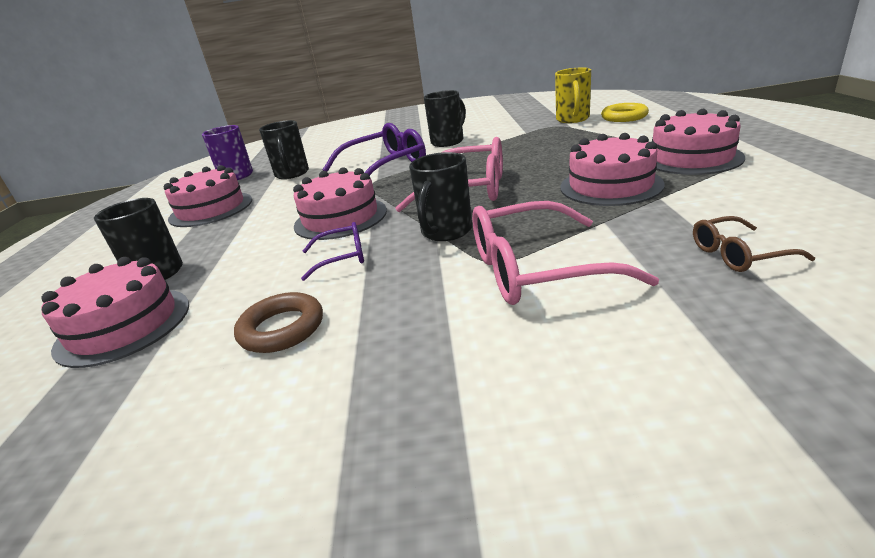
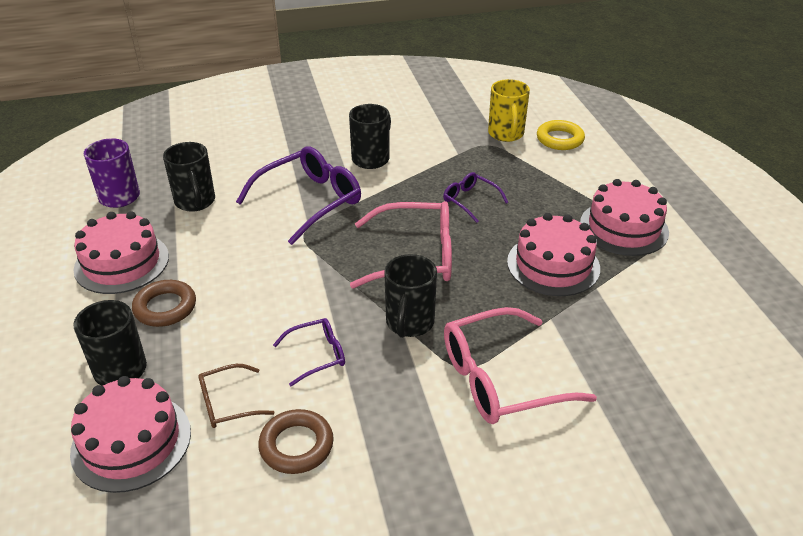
camera: 15 degrees left, 10 degrees up
pink cake [293,167,387,240] -> none
brown glasses [693,216,815,272] -> brown glasses moved to [198,364,274,428]
none -> brown ring [132,280,196,327]
none -> purple glasses [443,172,508,223]

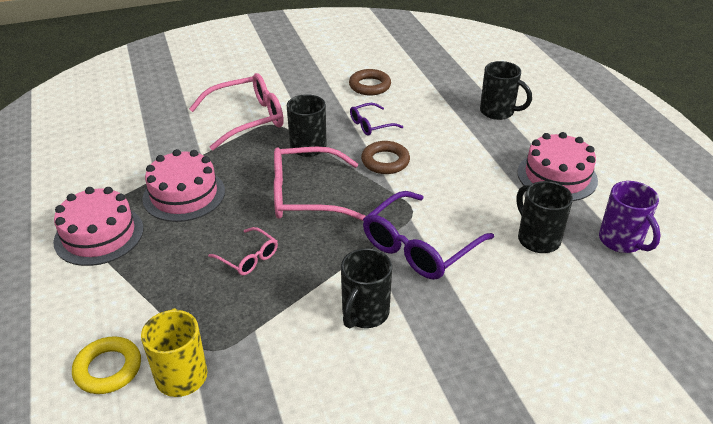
camera: 175 degrees right, 0 degrees up
pink cake [70,376,191,493] -> none
brown ring [132,280,196,327] -> brown ring moved to [361,141,410,174]
brown glasses [198,364,274,428] -> none
purple glasses [443,172,508,223] -> pink glasses [208,227,278,275]

